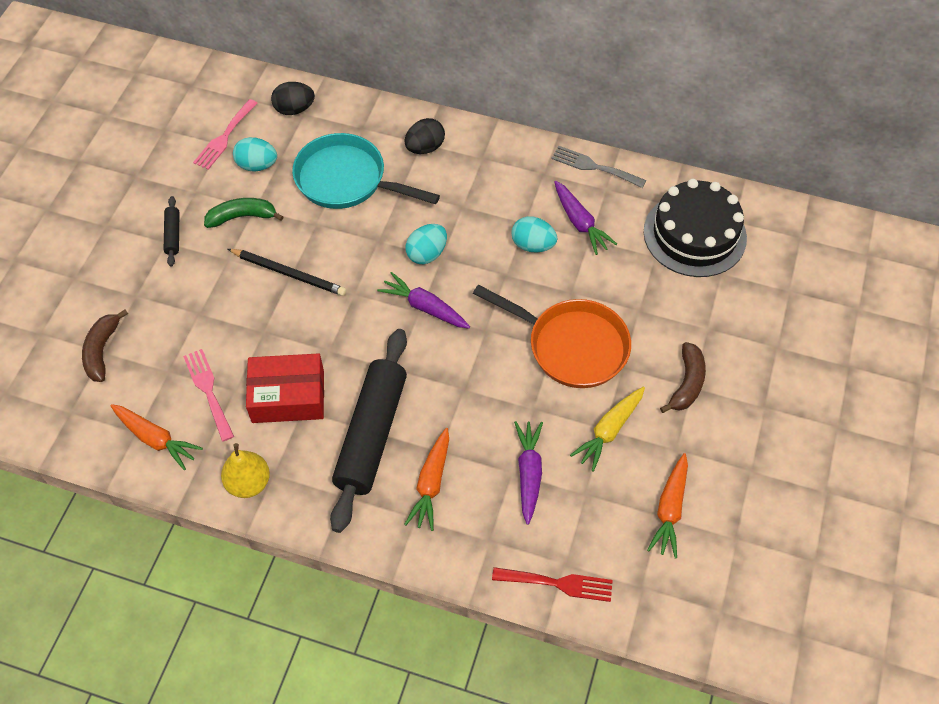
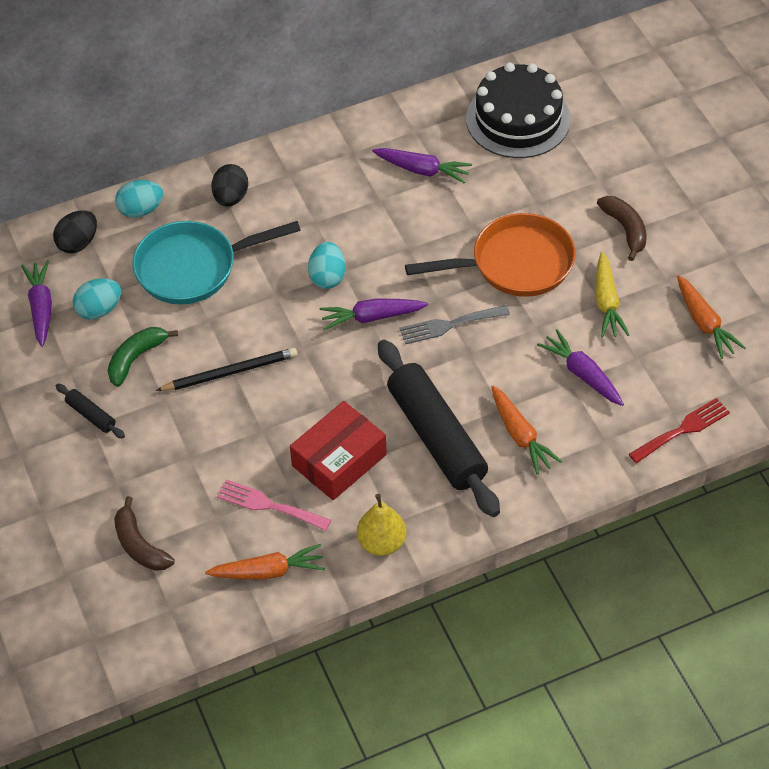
camera: 40 degrees left, 5 degrees down
pink fork [193,99,258,170] -> purple carrot [21,261,52,347]
turquoise egg [511,216,557,253] -> turquoise egg moved to [115,180,163,218]
grey fork [552,146,646,188] -> grey fork moved to [400,305,510,345]

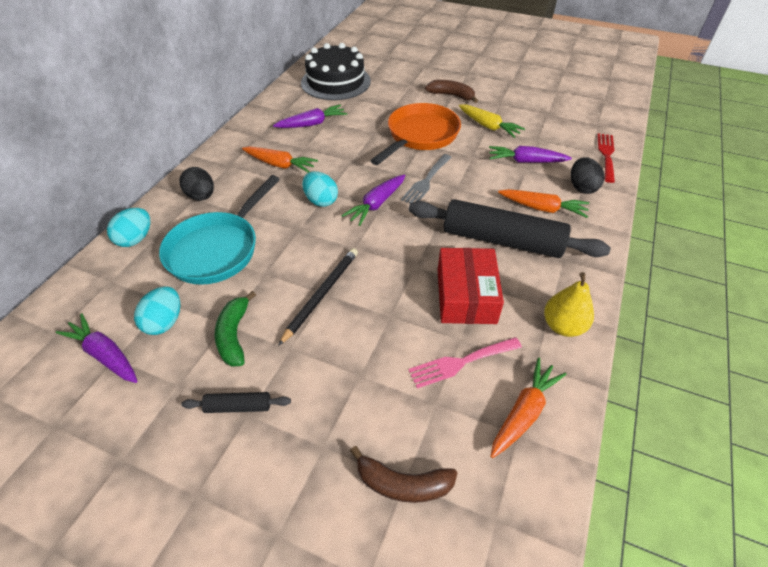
camera: 45 degrees left, 5 degrees down
black egg [53,210,97,253] -> black egg moved to [571,157,604,194]
orange carrot [677,275,746,359] -> orange carrot moved to [242,146,318,173]

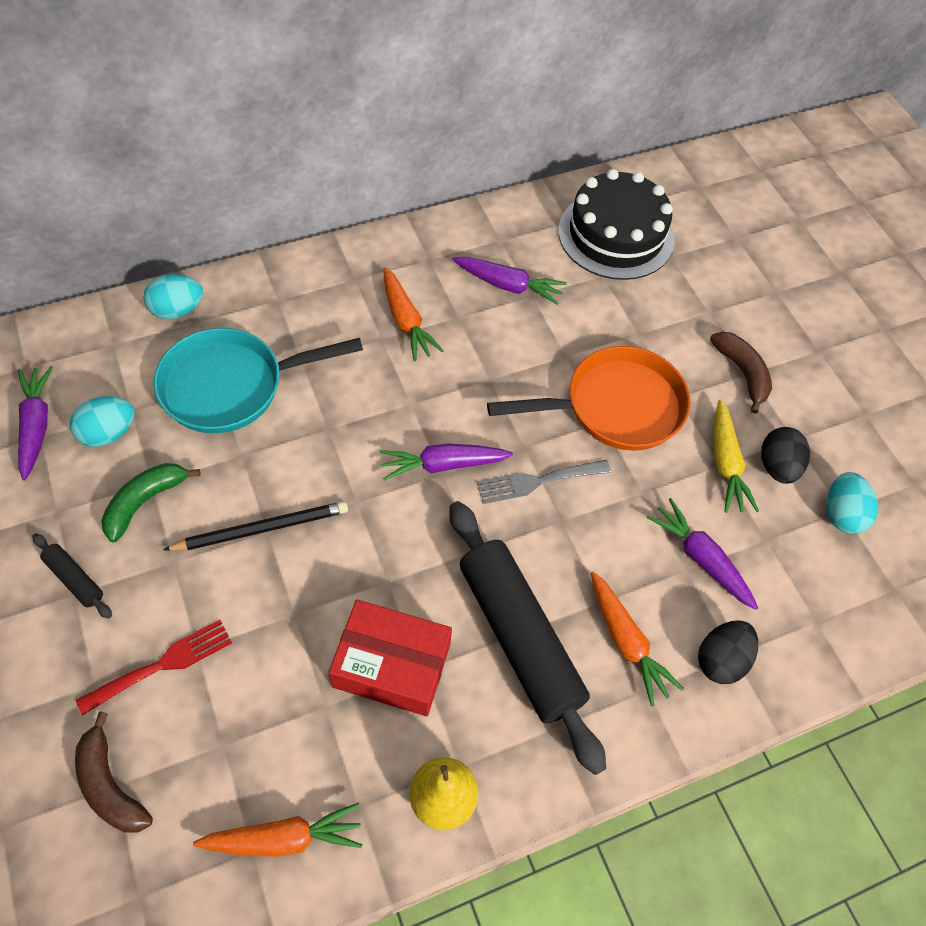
camera: 40 degrees right, 10 degrees up
black egg [179,167,214,201] -> black egg moved to [761,427,810,484]
turquoise egg [302,171,338,207] -> turquoise egg moved to [826,472,878,534]
pink fork [408,337,522,388] -> none
red box [438,248,504,324] -> red box turned 60 degrees clockwise [329,599,452,716]
red fork [597,133,615,183] -> red fork moved to [76,620,232,715]

